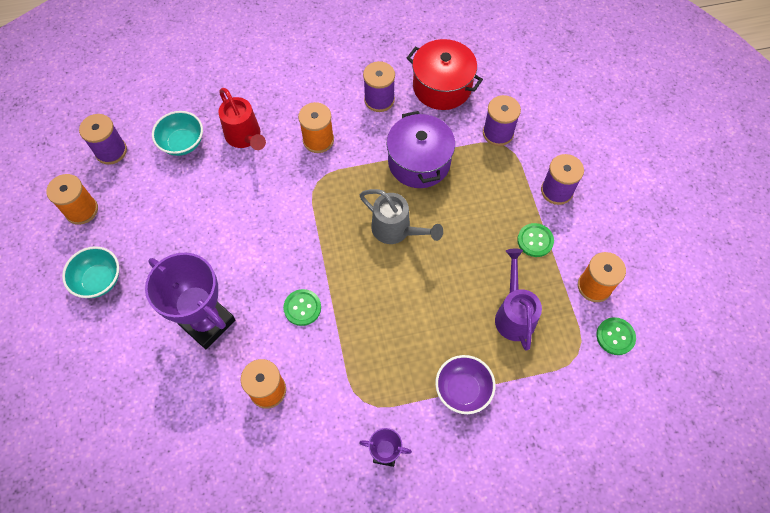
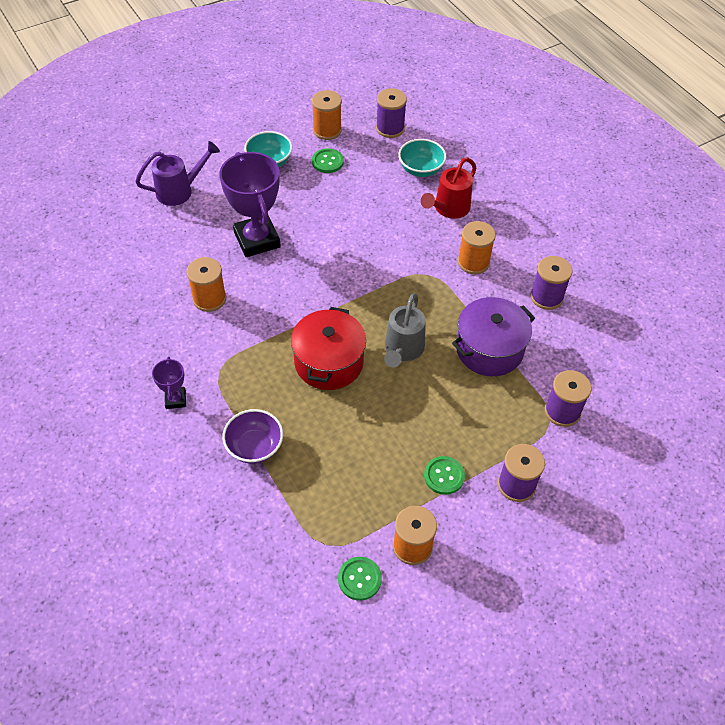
camera: 70 degrees right, 10 degrees down
purple trophy [145,252,235,349] -> purple trophy turned 45 degrees counterclockwise [219,152,281,257]
green button [283,289,321,326] -> green button moved to [312,148,344,173]
red pot [407,39,483,110] -> red pot moved to [291,307,366,390]
purple watering can [495,249,542,350] -> purple watering can moved to [135,141,220,206]

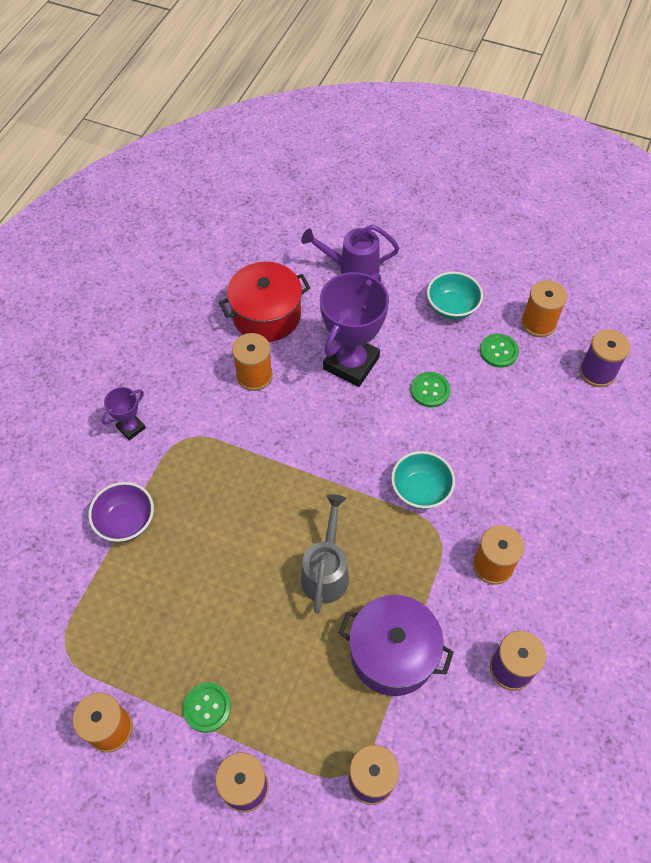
camera: 55 degrees right, 5 degrees up
purple watering can [135,141,220,206] -> purple watering can turned 150 degrees clockwise [301,225,399,276]
red pot [291,307,366,390] -> red pot moved to [219,262,310,342]
green button [338,557,382,601] -> green button moved to [411,372,450,408]
grey watering can [384,293,426,368] -> grey watering can turned 120 degrees clockwise [301,494,349,614]
turquoise bowl [398,139,446,177] -> turquoise bowl moved to [391,451,455,509]
red watering can [421,157,476,219] -> none

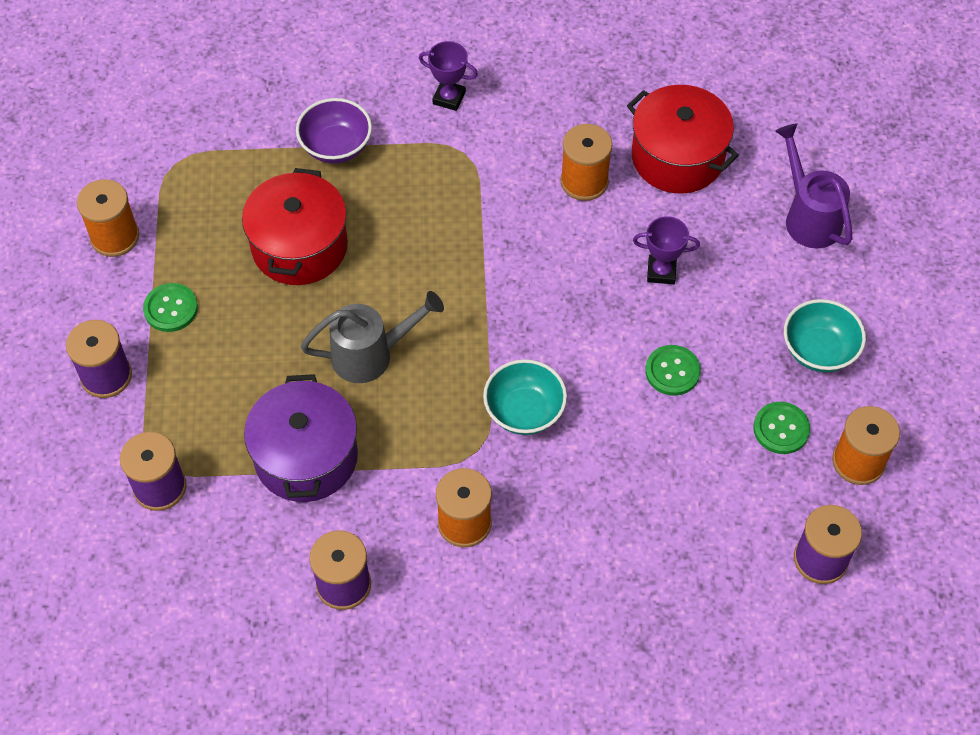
camera: 65 degrees right, 0 degrees up
purple trophy [320,272,389,387] -> purple trophy [633,216,700,284], size x0.48
none -> red pot [242,168,348,285]

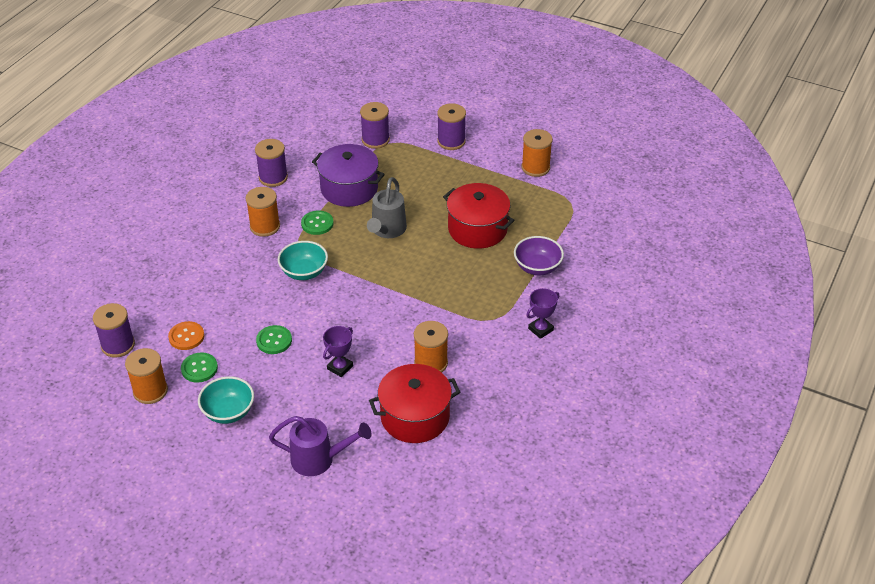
camera: 120 degrees right, 15 degrees down
green button [143,283,198,332] -> green button moved to [301,211,334,235]
none -> orange button [168,321,204,350]

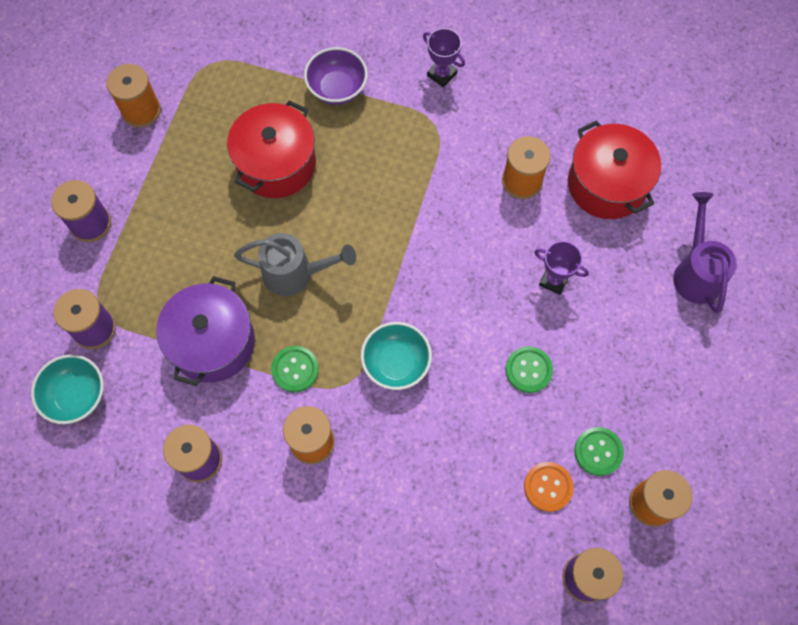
camera: 100 degrees left, 25 degrees up
turquoise bowl [198,376,254,424] -> turquoise bowl moved to [31,354,104,424]

